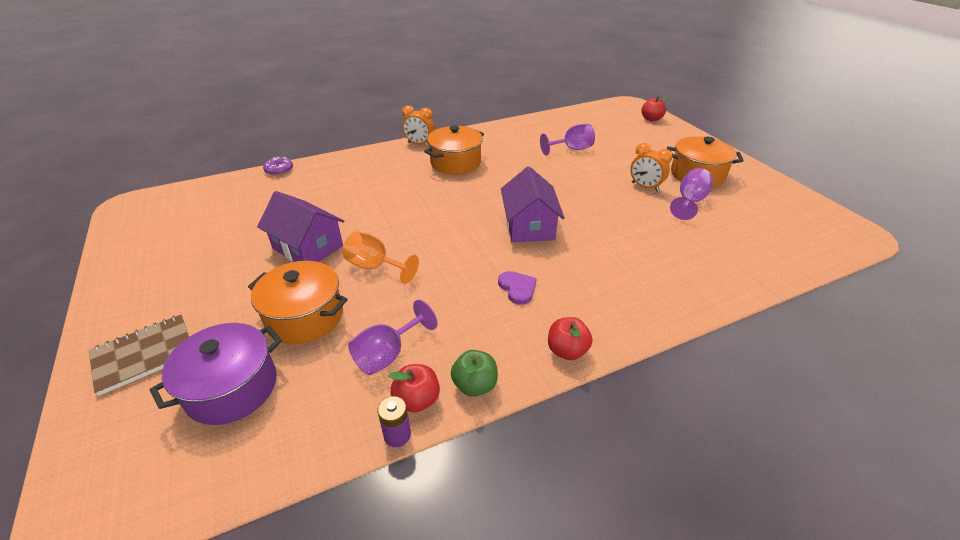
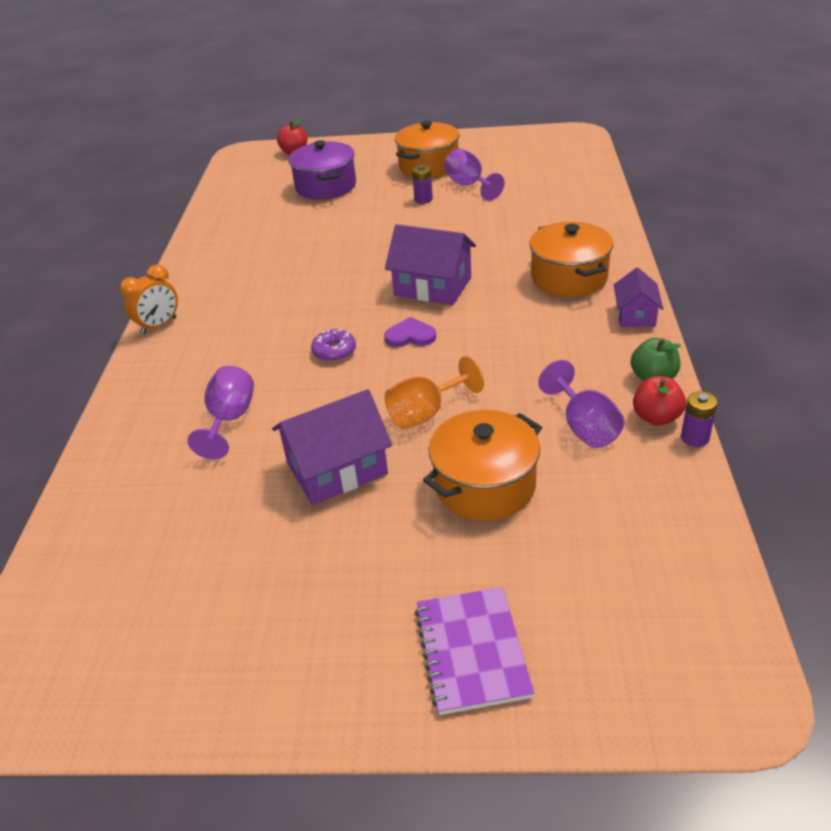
camera: 60 degrees left, 0 degrees up
brown notebook [89,314,189,396] -> purple notebook [415,587,534,715]
purple pot [150,323,282,425] -> purple pot moved to [288,140,356,200]
purple donut [263,157,293,176] -> purple donut moved to [311,328,356,362]
orange pot [424,125,484,175] -> orange pot moved to [529,222,613,297]
purple heart [498,271,537,305] -> purple heart moved to [384,317,436,347]
purple goblet [540,124,595,156] -> purple goblet moved to [187,366,254,460]
red apple [548,317,593,360] -> purple house [614,268,663,327]
orange clock [630,143,672,192] -> purple battery [412,165,433,204]

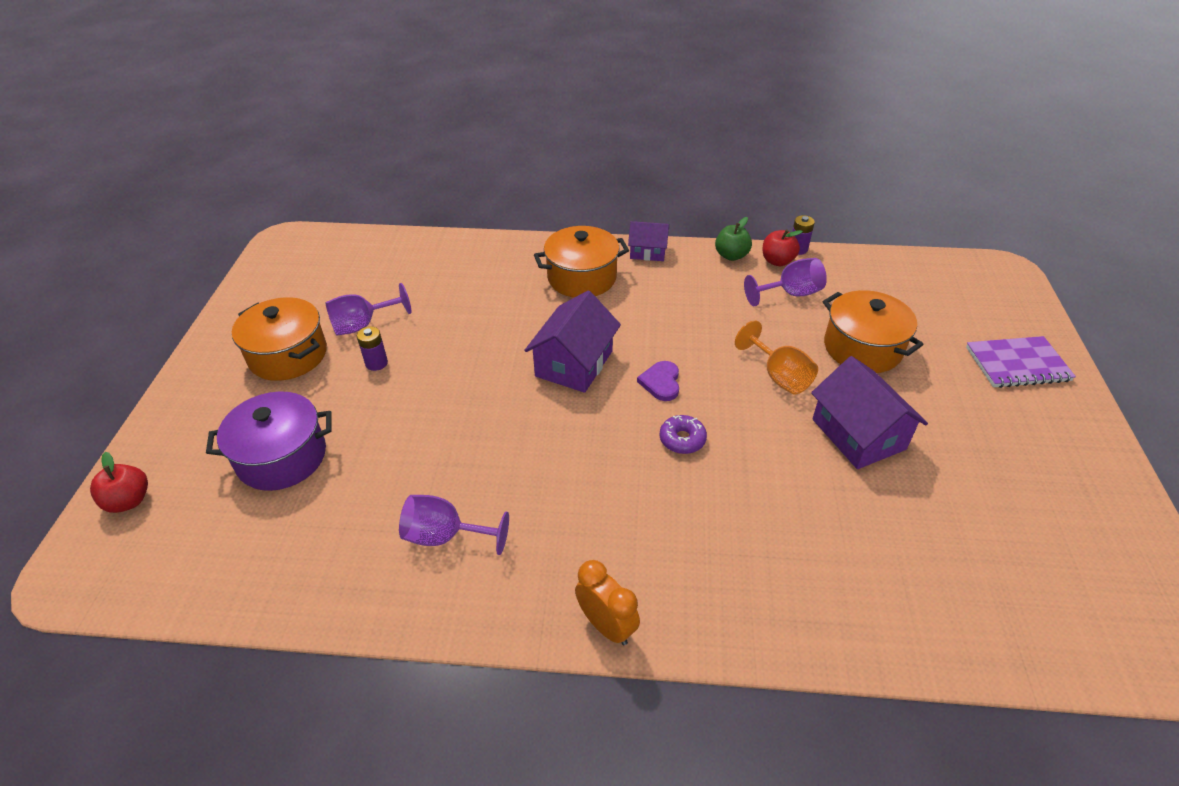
camera: 90 degrees left, 5 degrees up
purple goblet [187,366,254,460] -> purple goblet moved to [399,495,509,555]

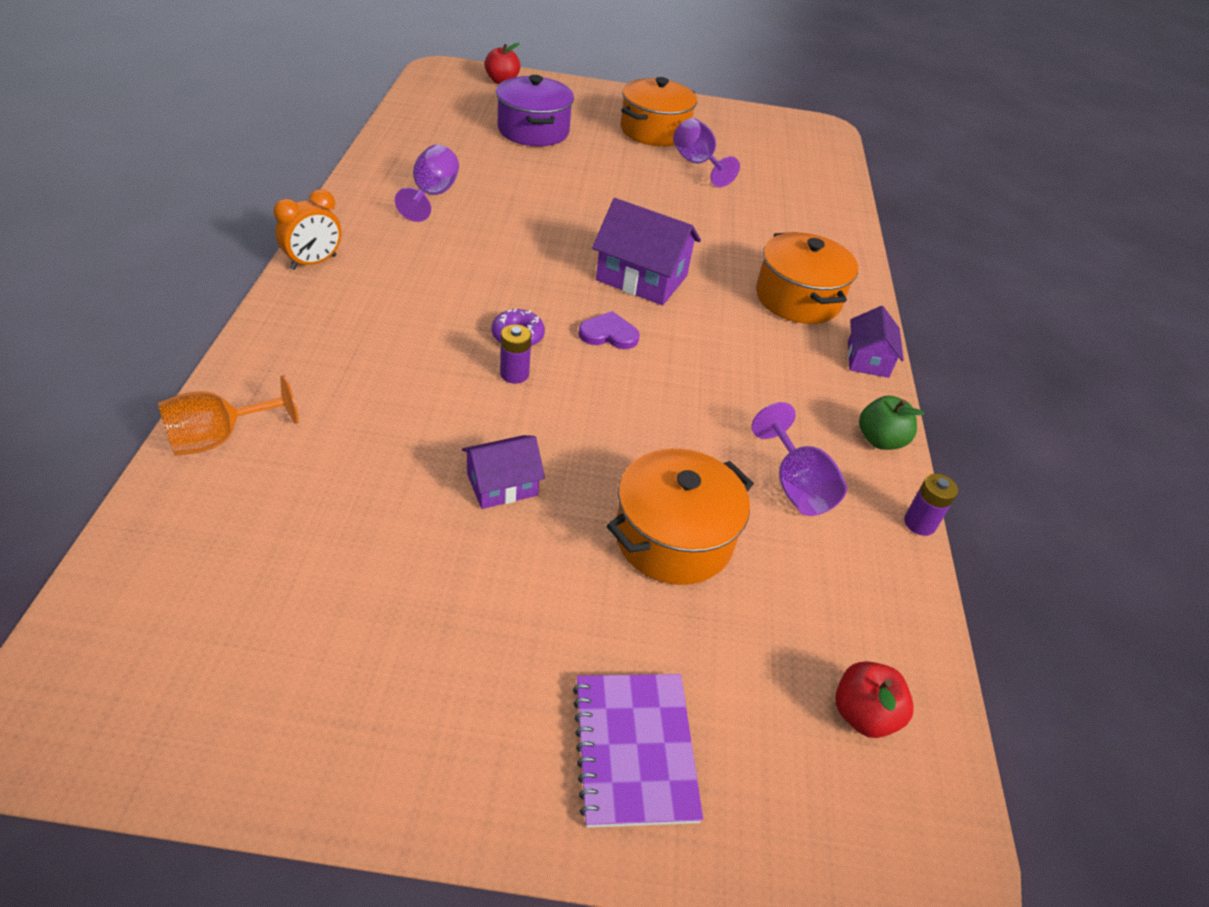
camera: 85 degrees right, 0 degrees up
purple battery [357,326,388,371] -> purple battery moved to [500,324,531,384]
orange goblet [735,320,818,395] -> orange goblet moved to [158,375,299,456]
red apple [763,229,803,266] -> red apple moved to [835,662,914,738]
purple house [811,356,928,469] -> purple house [462,435,545,509], size x0.60

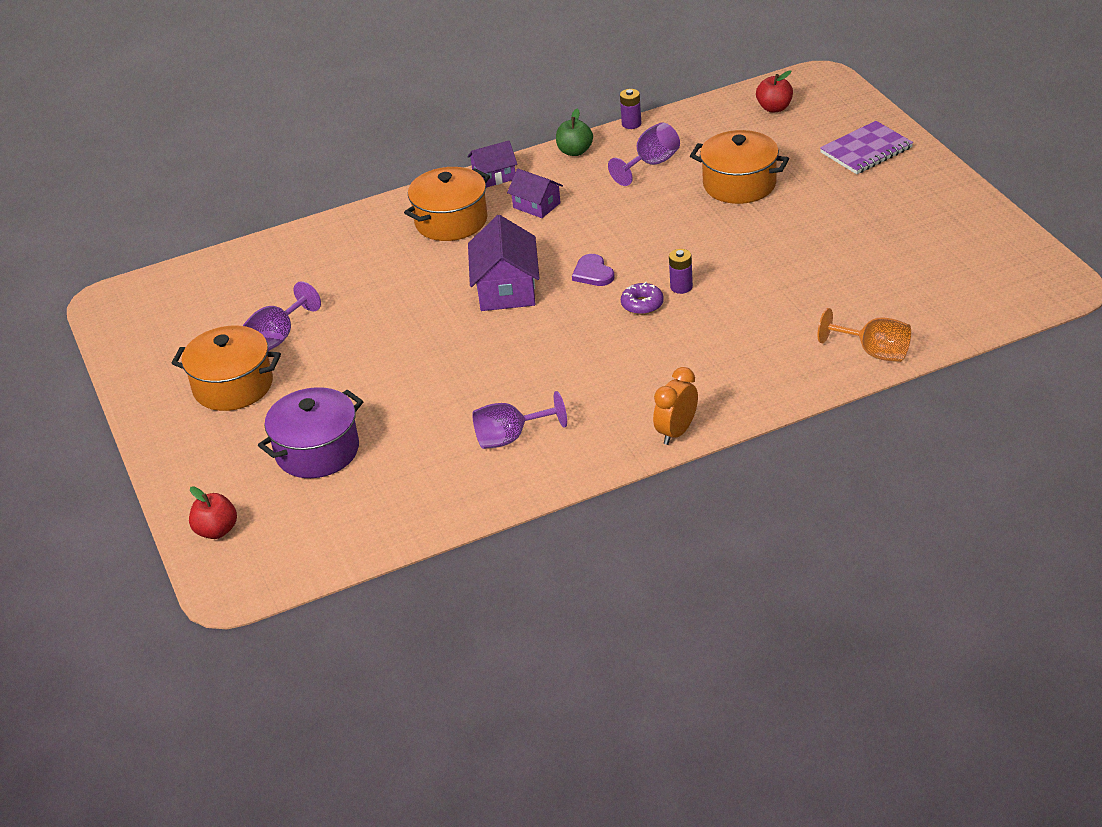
camera: 110 degrees left, 5 degrees down
orange clock [273,189,341,270] -> orange clock turned 75 degrees counterclockwise [653,367,698,445]
purple house [462,435,545,509] -> purple house moved to [507,169,563,218]

